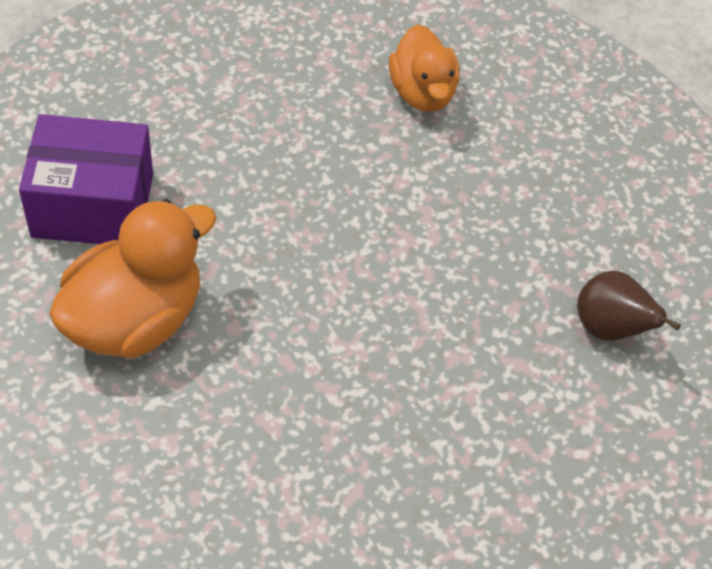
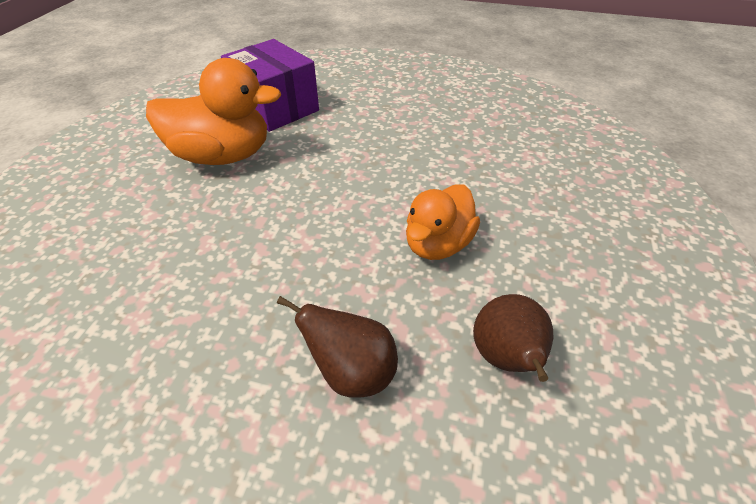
camera: 50 degrees right, 10 degrees down
orange duck [389,25,460,112] -> orange duck moved to [406,184,480,260]
none -> brown pear [277,296,398,398]

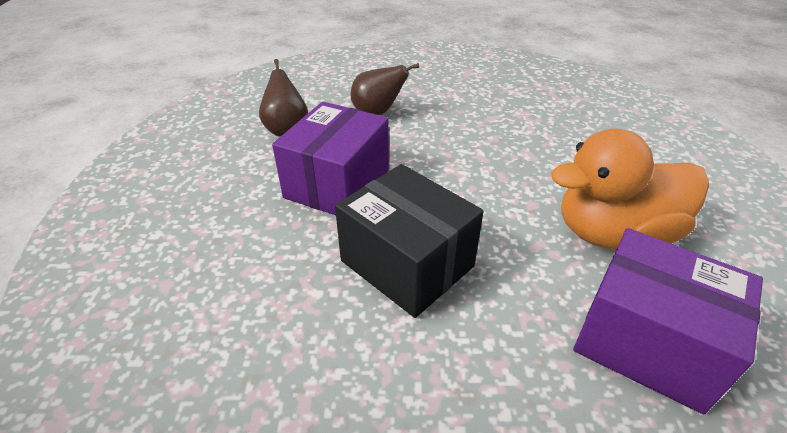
camera: 165 degrees right, 5 degrees down
orange duck [406,184,480,260] -> purple box [272,102,389,215]
none -> black box [335,164,484,318]

